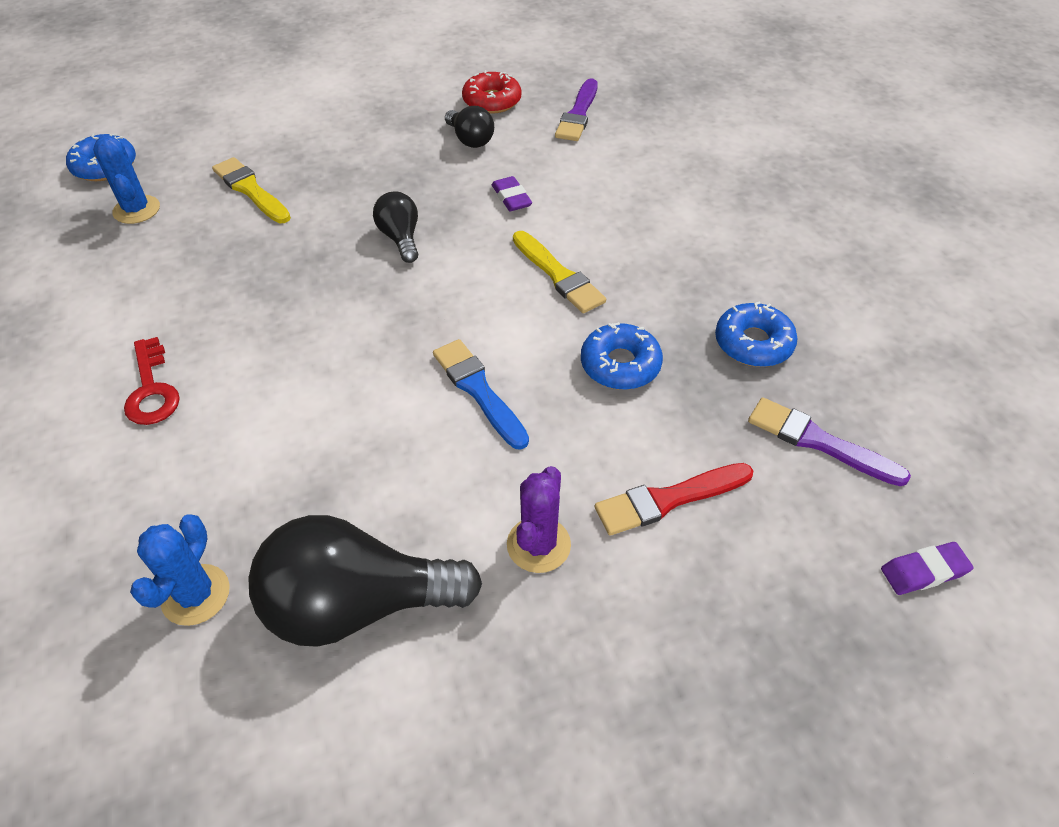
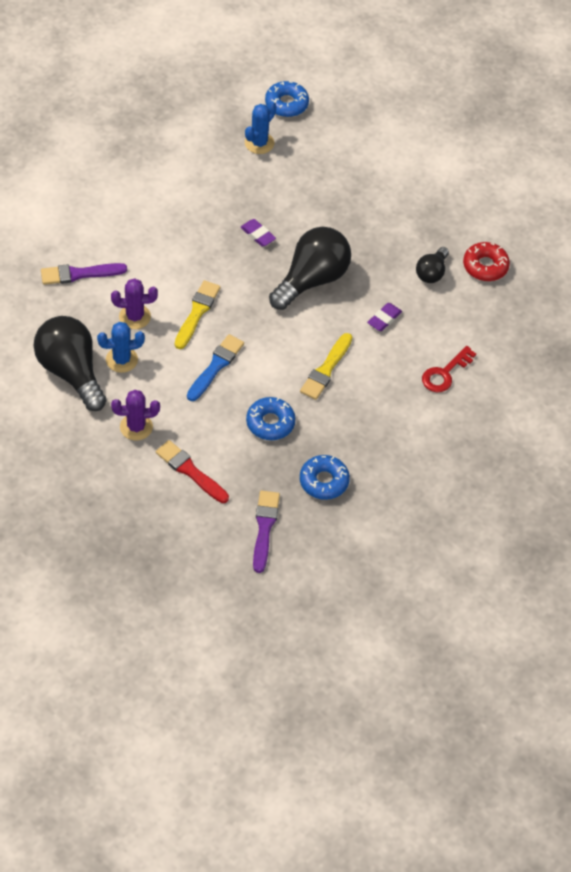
camera: 60 degrees right, 5 degrees up
red key [124,337,180,425] -> red key moved to [422,346,476,392]
blue cactus [130,514,230,626] -> blue cactus moved to [97,322,145,373]
yellow brush [212,157,291,223] -> yellow brush moved to [175,280,221,349]
black light bulb [373,191,418,263] -> black light bulb [269,227,351,310], size x1.92
purple brush [555,78,598,141] -> purple brush moved to [41,263,127,285]
purple eraser [881,542,974,595] -> purple eraser moved to [240,219,276,247]
none -> purple cactus [111,278,158,329]

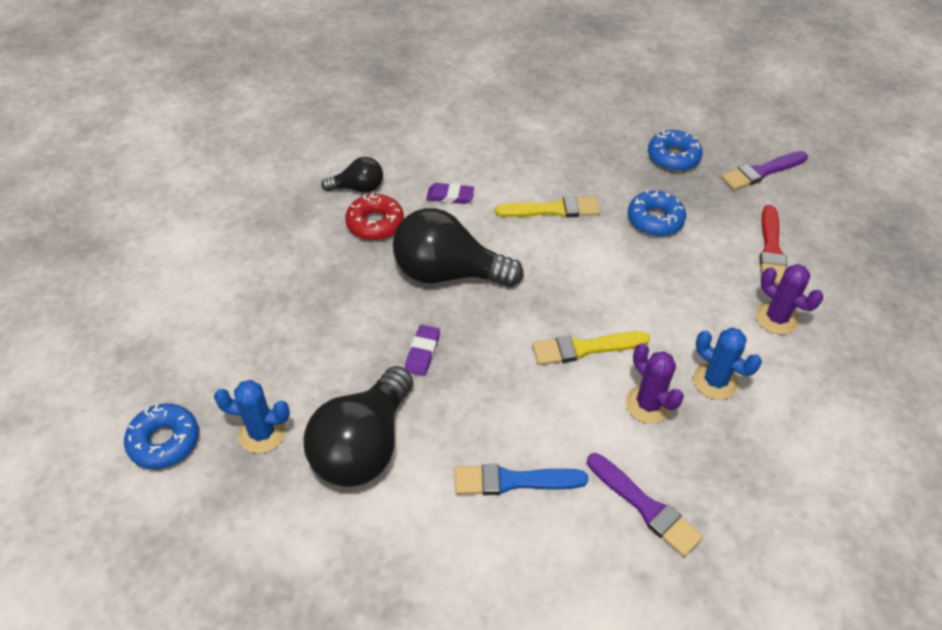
camera: 120 degrees left, 5 degrees down
black light bulb [34,316,107,411] -> black light bulb moved to [304,366,413,487]
blue brush [187,334,244,401] -> blue brush moved to [455,464,588,495]
red key [422,346,476,392] -> none
red donut [463,242,510,281] -> red donut moved to [345,193,404,240]

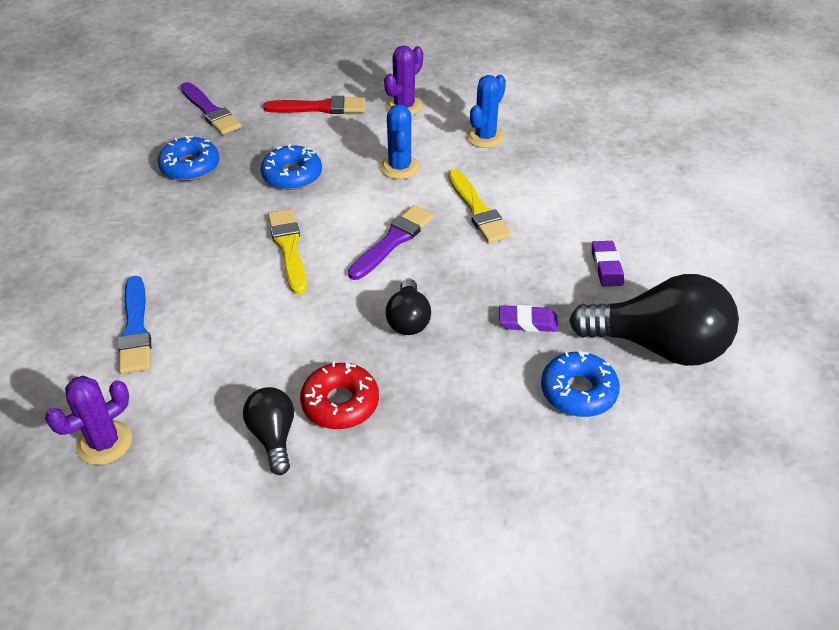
camera: 100 degrees left, 5 degrees down
blue donut [124,403,199,469] -> blue donut moved to [541,351,620,417]
blue cactus [214,380,290,453] -> blue cactus moved to [380,104,420,179]
black light bulb [393,208,524,287] -> black light bulb [386,278,431,335], size x0.52
purple eraser [426,183,474,204] -> purple eraser moved to [592,241,624,287]
blue brush [455,464,588,495] -> blue brush moved to [118,276,151,374]
purple brush [587,453,703,557] -> purple brush moved to [348,205,434,280]
purple cactus [626,343,684,424] -> purple cactus moved to [45,376,132,465]

